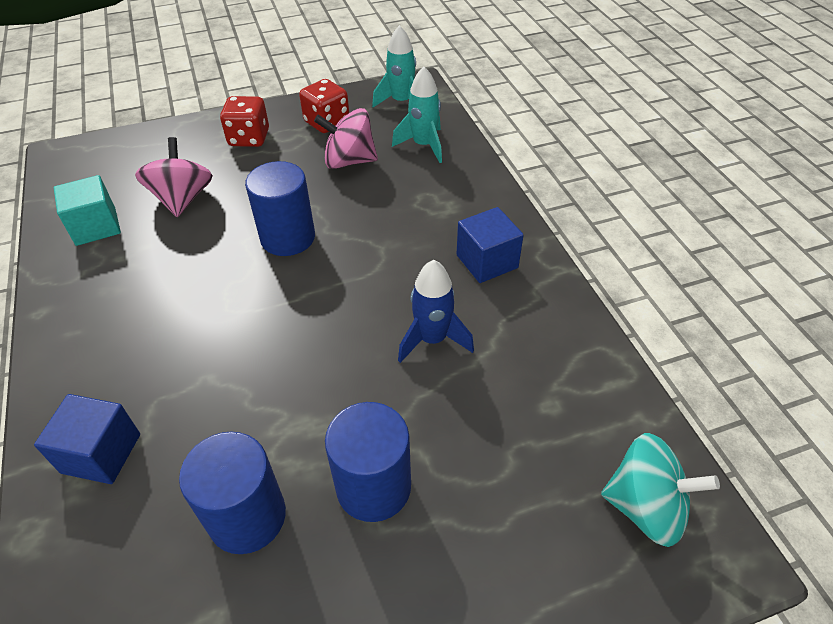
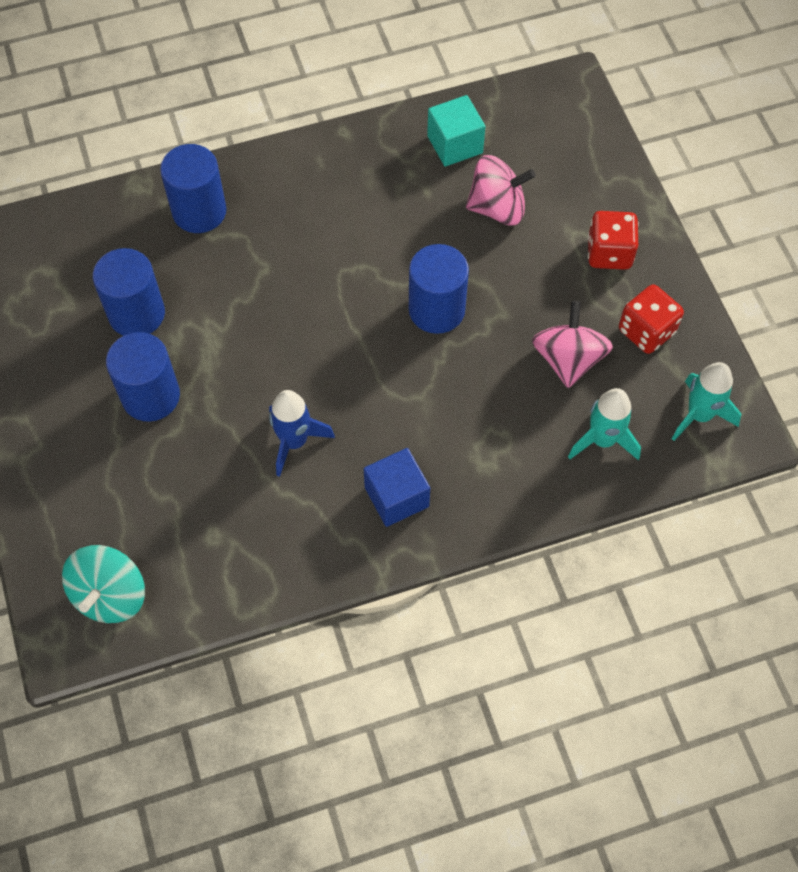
camera: 90 degrees right, 15 degrees up
blue cube [34,394,140,484] -> blue cylinder [160,144,226,233]

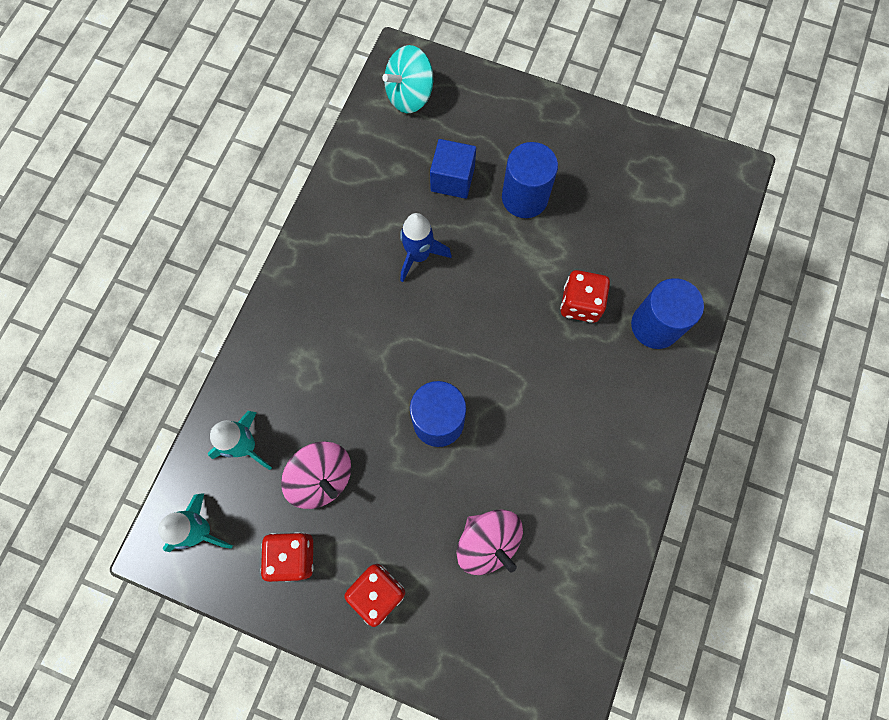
camera: 130 degrees right, 10 degrees up
turquoise spinning top [62,545,145,623] -> turquoise spinning top turned 90 degrees counterclockwise [383,45,433,113]
blue cylinder [93,248,165,336] -> none
blue cube [364,448,430,527] -> blue cube moved to [430,139,476,199]
turquoise cube [427,95,485,166] -> none
pink spinning top [466,155,536,226] -> pink spinning top turned 75 degrees counterclockwise [457,509,523,575]
none -> red dice [560,270,610,323]

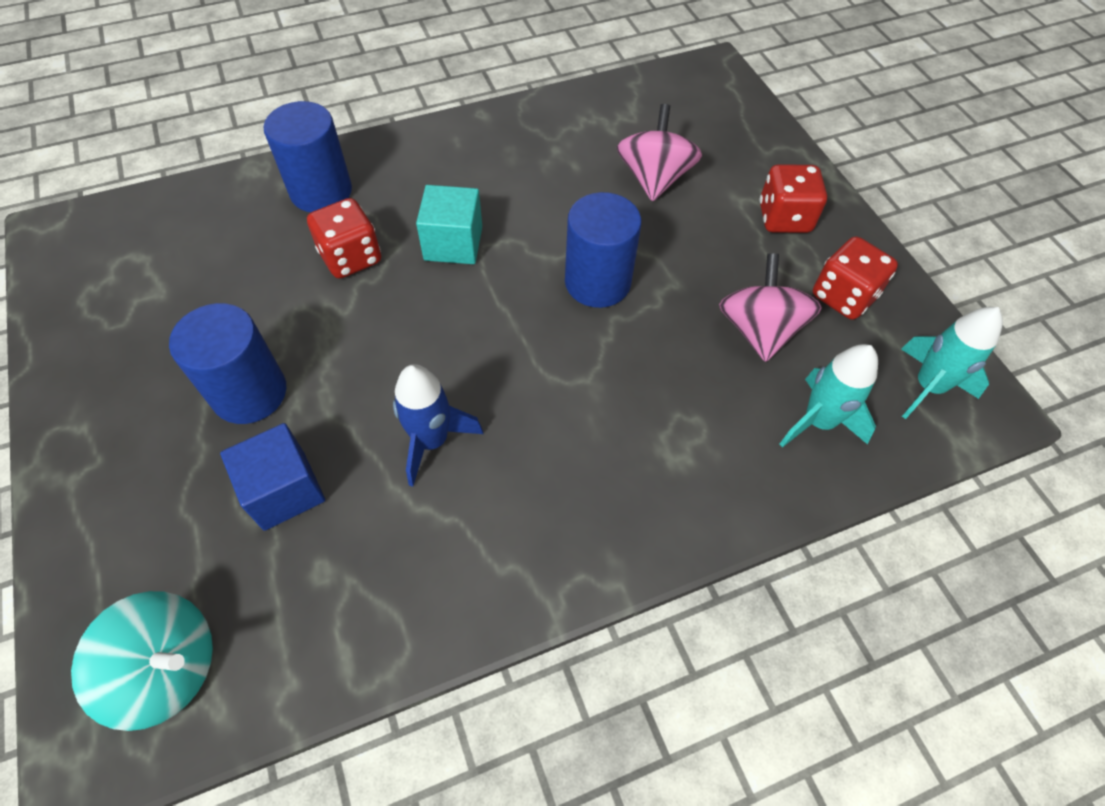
camera: 135 degrees left, 15 degrees down
none -> turquoise cube [416,185,482,264]

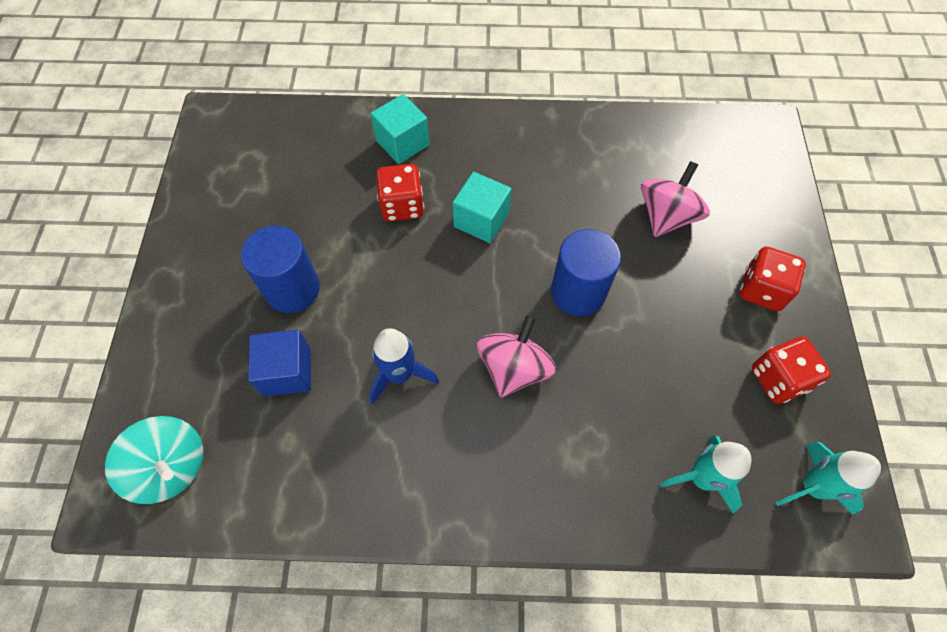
camera: 25 degrees right, 5 degrees up
blue cylinder [264,101,352,212] -> turquoise cube [371,94,430,164]
pink spinning top [719,254,822,362] -> pink spinning top moved to [477,315,556,397]

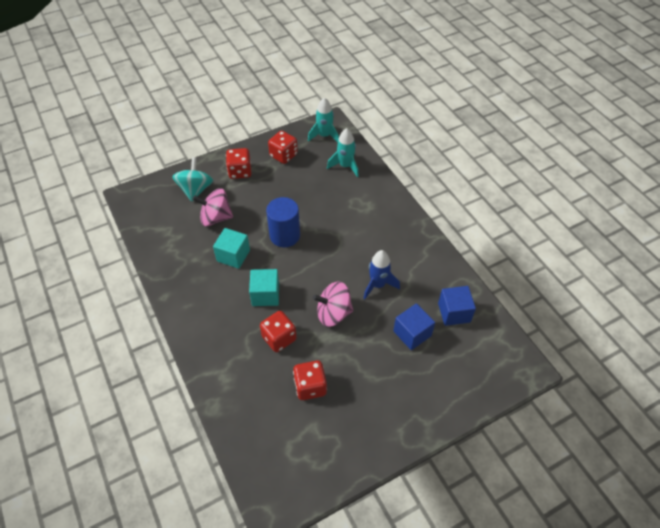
camera: 120 degrees left, 10 degrees down
turquoise spinning top [105,416,203,504] -> turquoise spinning top moved to [172,157,213,202]
blue cylinder [241,226,320,313] -> none
turquoise cube [371,94,430,164] -> turquoise cube moved to [213,228,250,269]
pink spinning top [477,315,556,397] -> pink spinning top moved to [313,281,353,327]
none -> red dice [293,361,327,400]
none -> blue cube [438,286,476,326]

